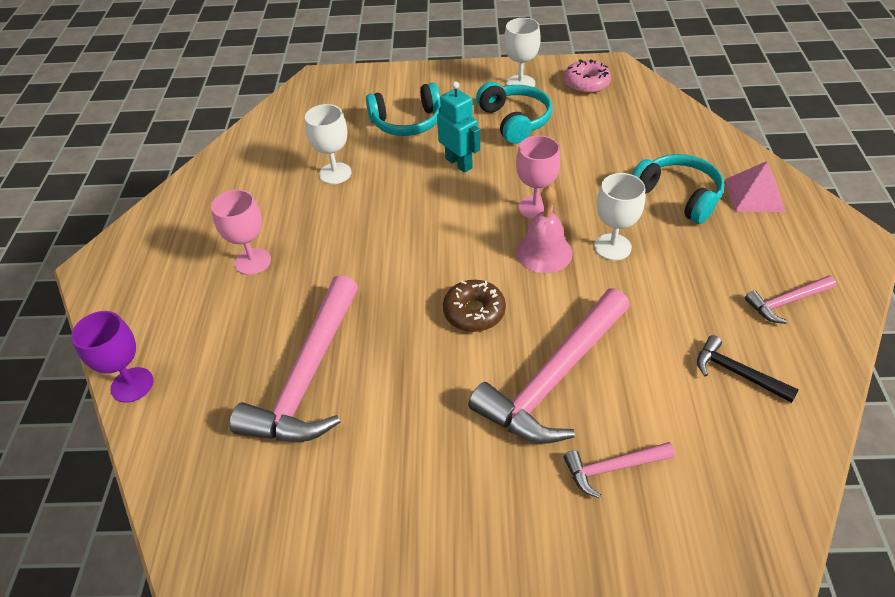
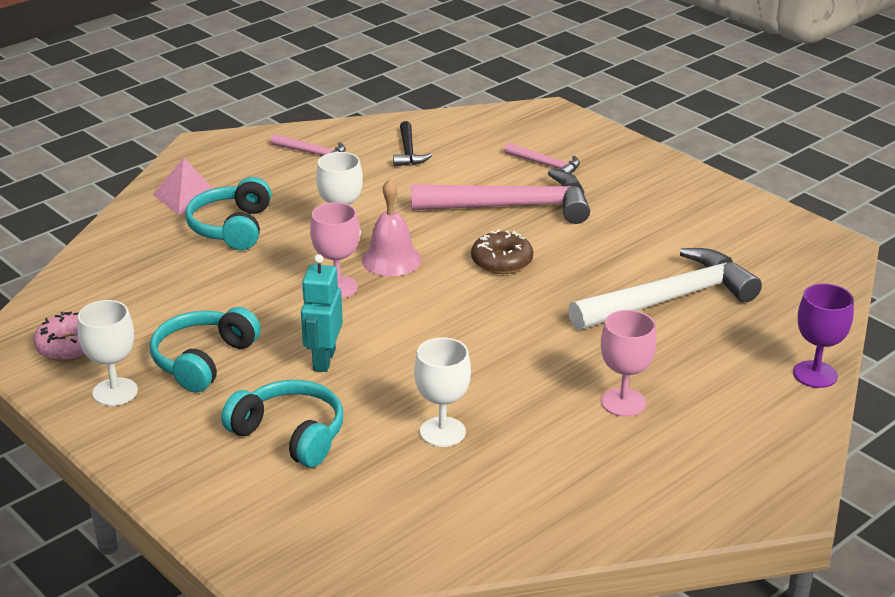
camera: 135 degrees left, 15 degrees down
pink hammer [230,275,358,442] -> white hammer [568,248,762,330]

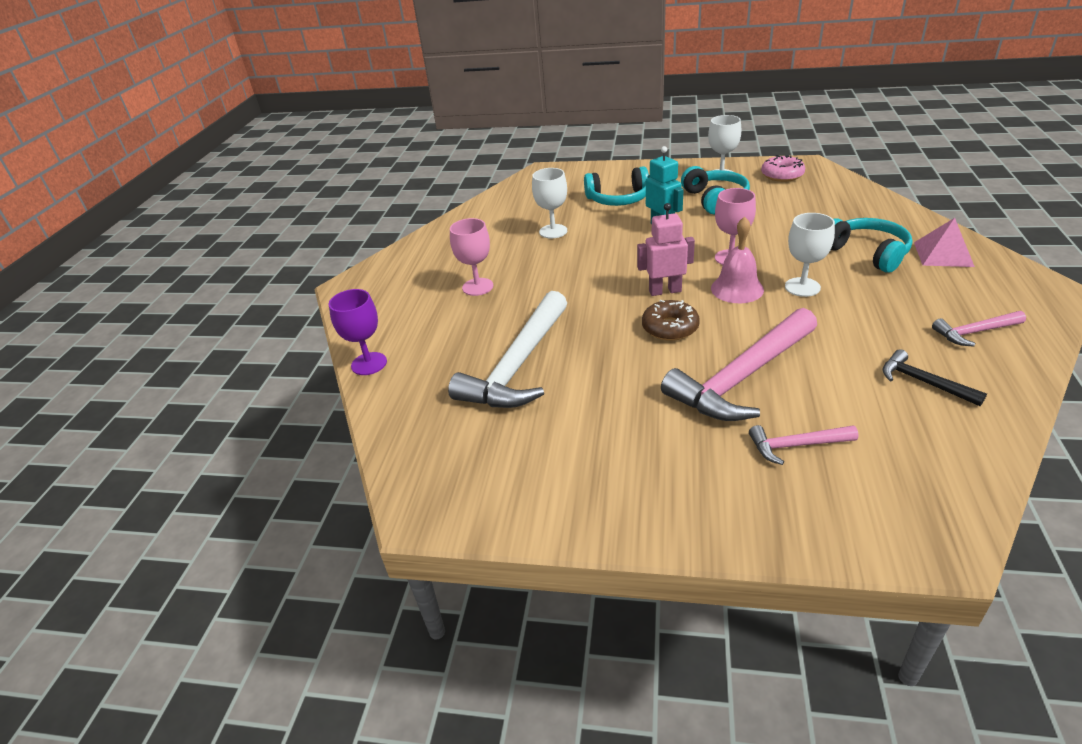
camera: 145 degrees right, 5 degrees up
none -> pink robot [637,203,695,296]

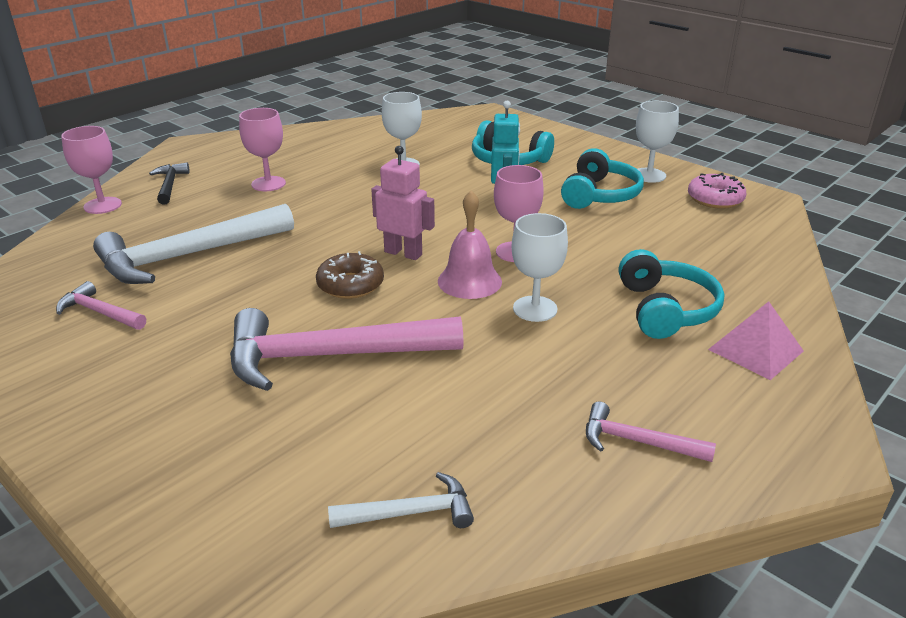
camera: 30 degrees right, 5 degrees down
purple goblet [329,289,387,375] -> pink goblet [61,126,122,214]
pink hammer [749,425,859,465] -> pink hammer moved to [56,281,146,330]
black hammer [883,349,987,406] -> black hammer moved to [149,163,190,205]
none -> white hammer [328,472,474,528]

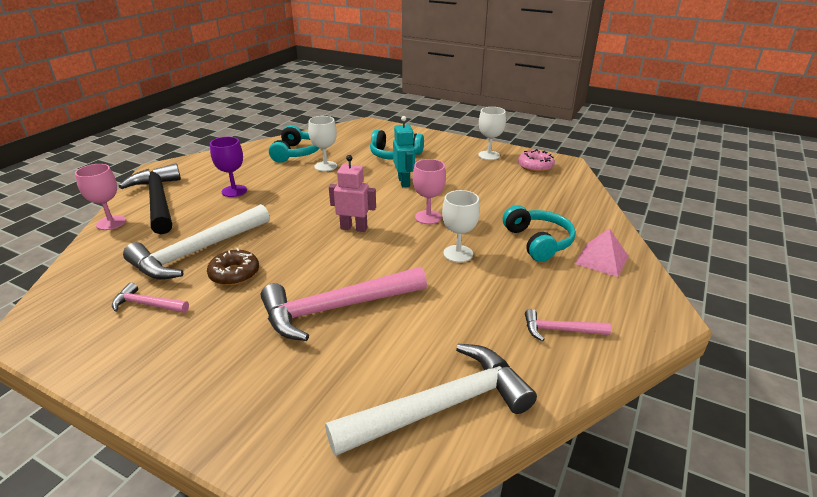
camera: 15 degrees left, 0 degrees up
black hammer [149,163,190,205] -> black hammer [119,163,181,234], size x2.09
pink goblet [239,108,286,191] -> purple goblet [210,137,247,197]
brown donut [316,251,384,299] -> brown donut moved to [207,248,259,286]
white hammer [328,472,474,528] -> white hammer [325,344,537,456], size x2.09
pink bell [438,191,502,299] -> none
turquoise headphones [561,148,644,209] -> turquoise headphones moved to [269,125,319,163]

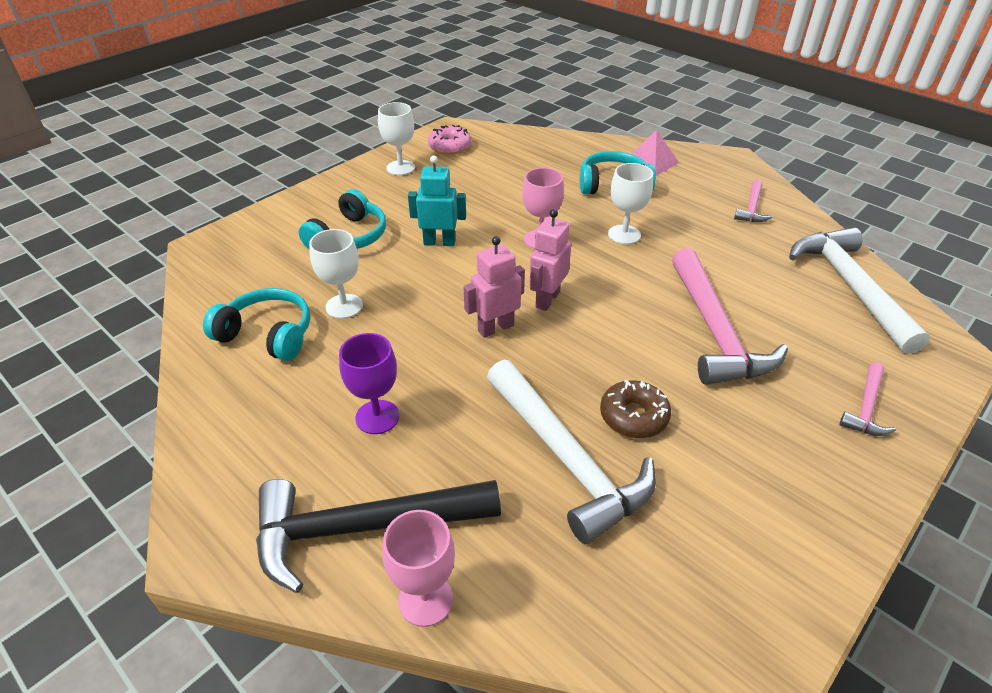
camera: 75 degrees left, 10 degrees up
pink hammer [112,283,189,313] -> pink hammer moved to [839,362,896,436]
none -> pink robot [463,236,525,338]

